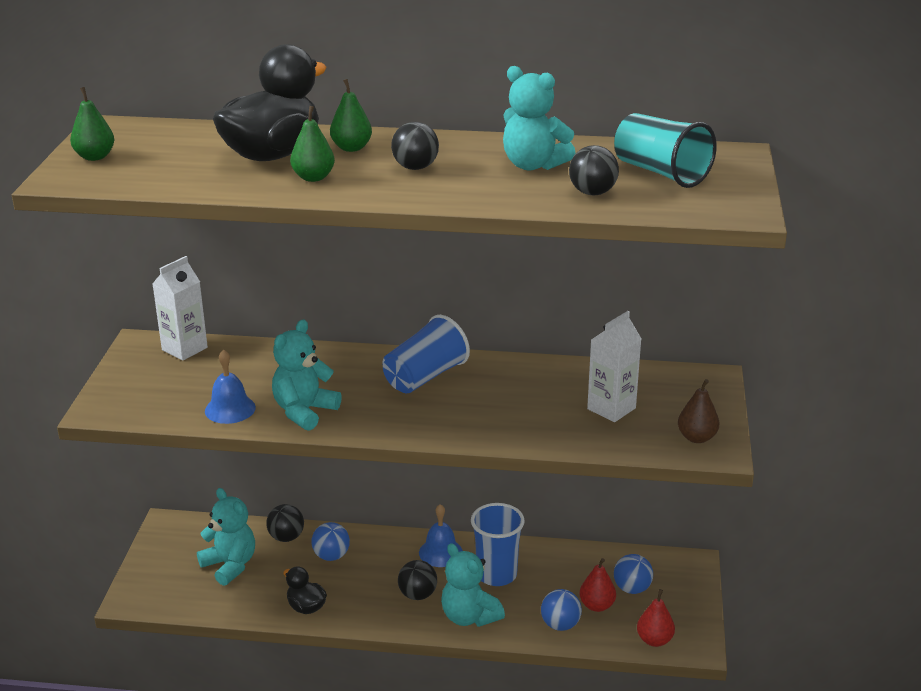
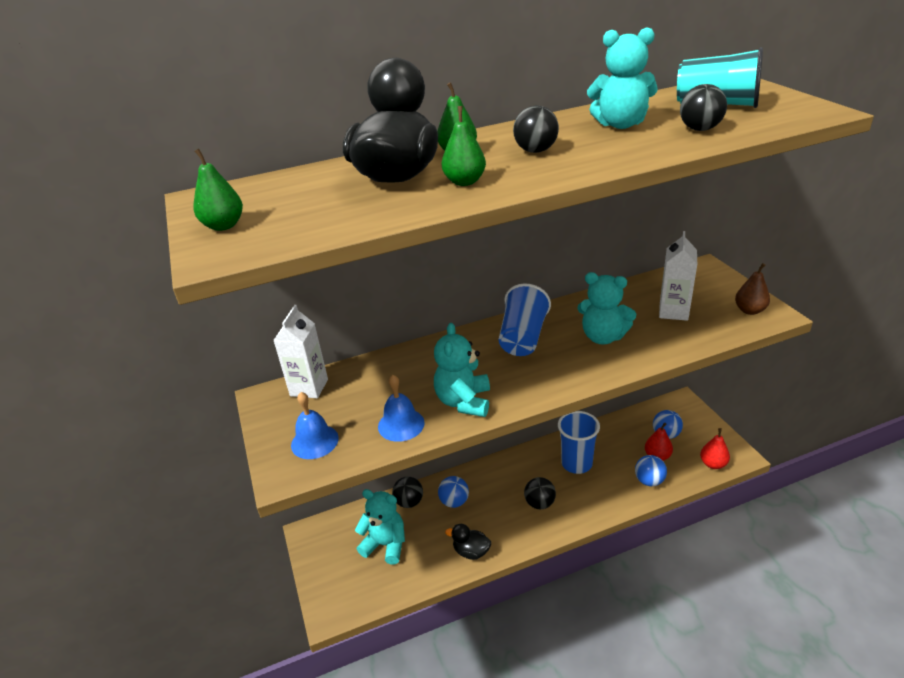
camera: 25 degrees left, 5 degrees up
blue bell [419,504,463,567] -> blue bell moved to [291,392,339,459]
turquoise teddy bear [441,543,505,627] -> turquoise teddy bear moved to [577,272,636,345]

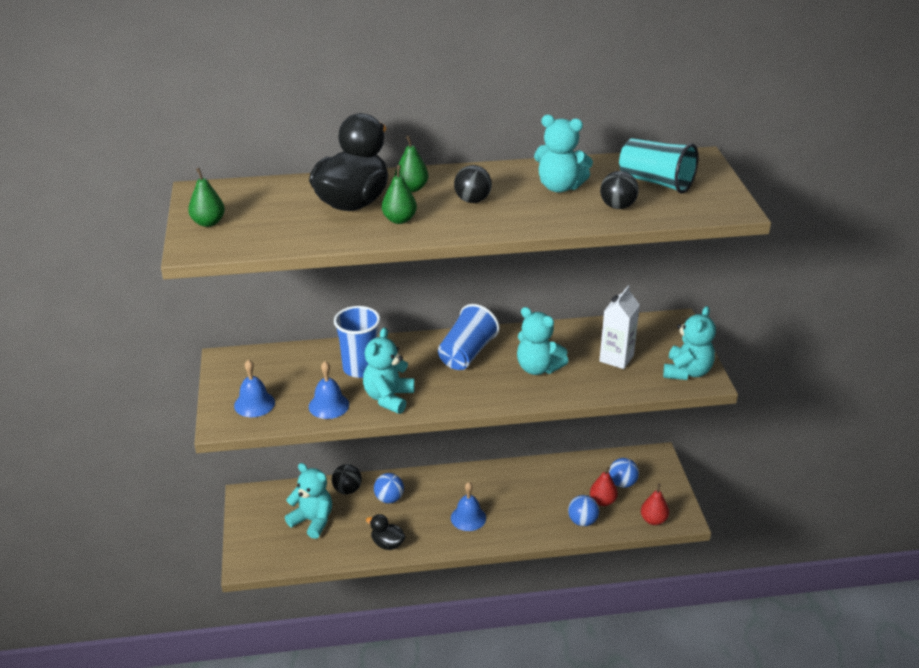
camera: 10 degrees right, 0 degrees up
white carton [273,305,328,398] -> none
black ball [524,477,556,510] -> blue bell [451,482,486,531]
blue cup [558,411,600,474] -> blue cup moved to [334,306,381,378]
brown pear [735,263,770,315] -> turquoise teddy bear [663,306,716,380]

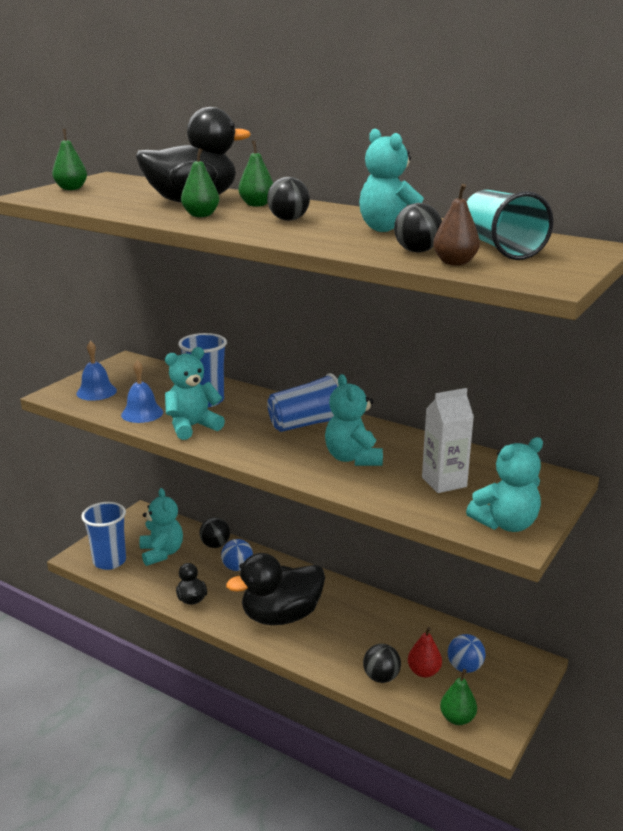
camera: 40 degrees right, 10 degrees down
blue bell [451,482,486,531] -> black duck [226,553,325,625]
blue ball [568,495,599,526] -> black ball [363,644,401,683]
red pear [641,483,669,525] -> green pear [440,669,477,725]
none -> blue cup [81,502,126,570]
none -> brown pear [433,184,480,265]

